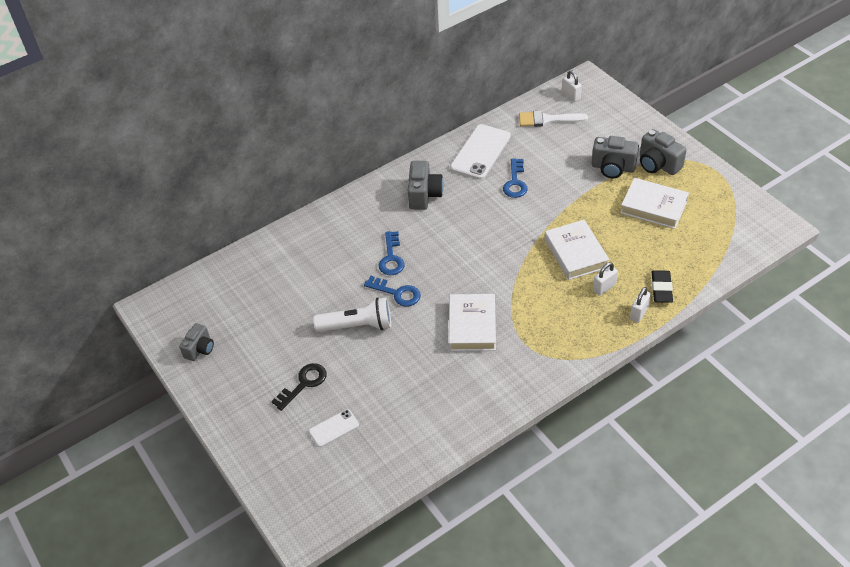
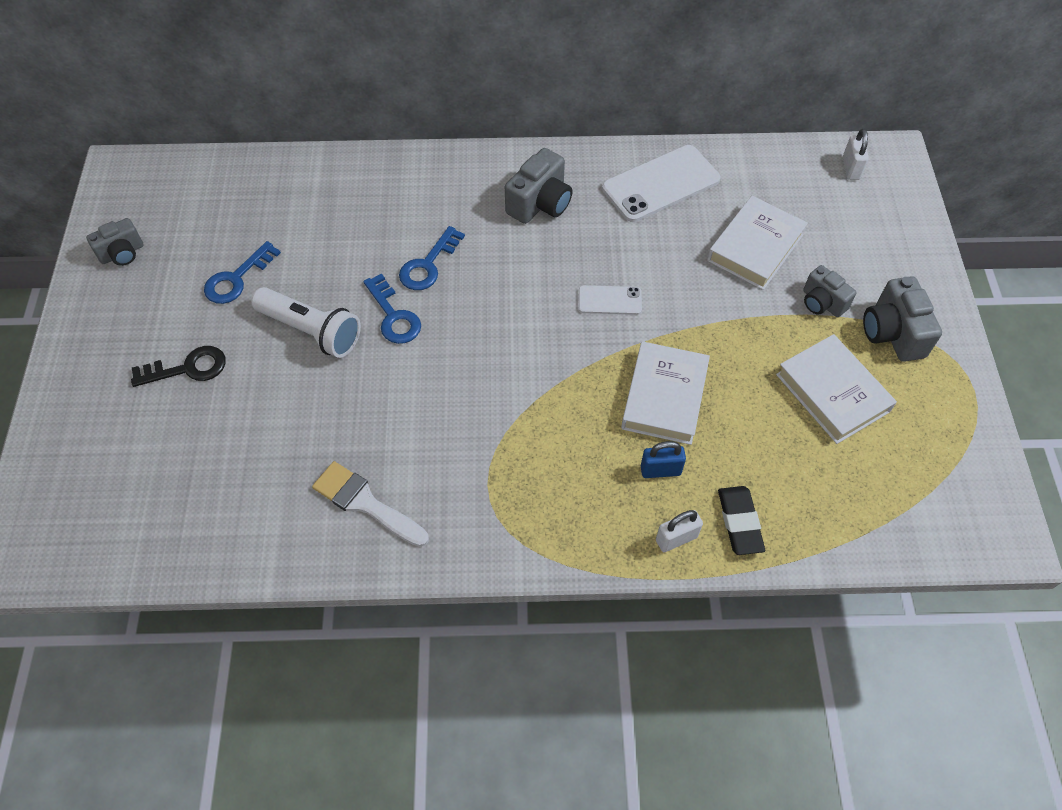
camera: 30 degrees right, 10 degrees up
white phone [309,409,359,447] -> white phone moved to [578,285,642,315]
white book [449,294,496,351] -> white book moved to [707,196,808,290]
blue key [503,158,528,198] -> blue key moved to [204,241,281,304]
white brush [519,111,588,127] -> white brush moved to [312,461,429,547]
grey camera [591,136,639,178] -> grey camera [803,265,857,317], size x0.66
white padlock [593,262,618,296] -> blue padlock [641,441,686,478]
black eraser [652,270,673,303] -> black eraser turned 45 degrees counterclockwise [718,486,765,555]

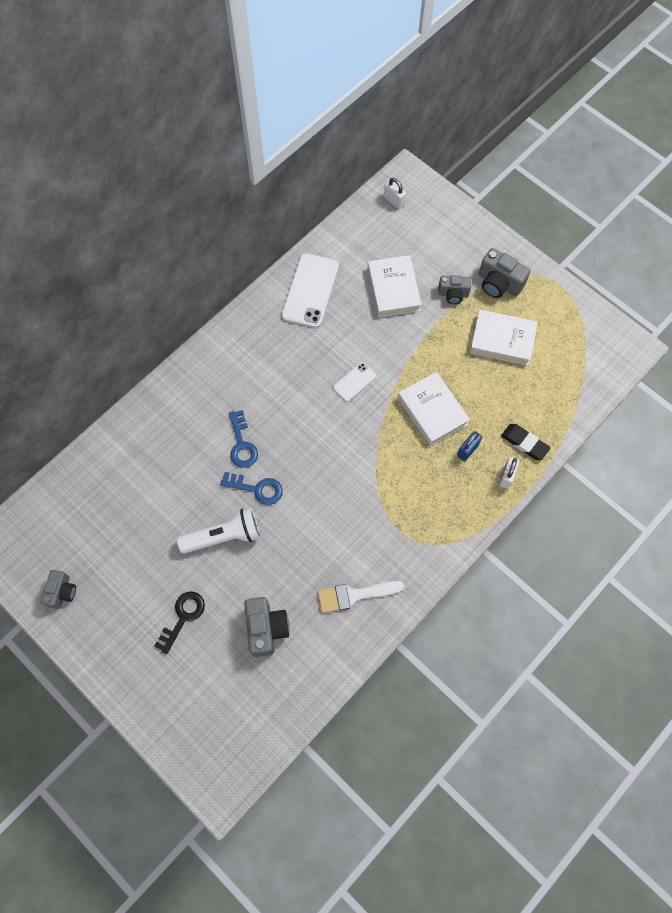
camera: 45 degrees left, 10 degrees up
blue key [204,241,281,304] -> none
grey camera [505,148,573,224] -> grey camera moved to [244,597,290,657]

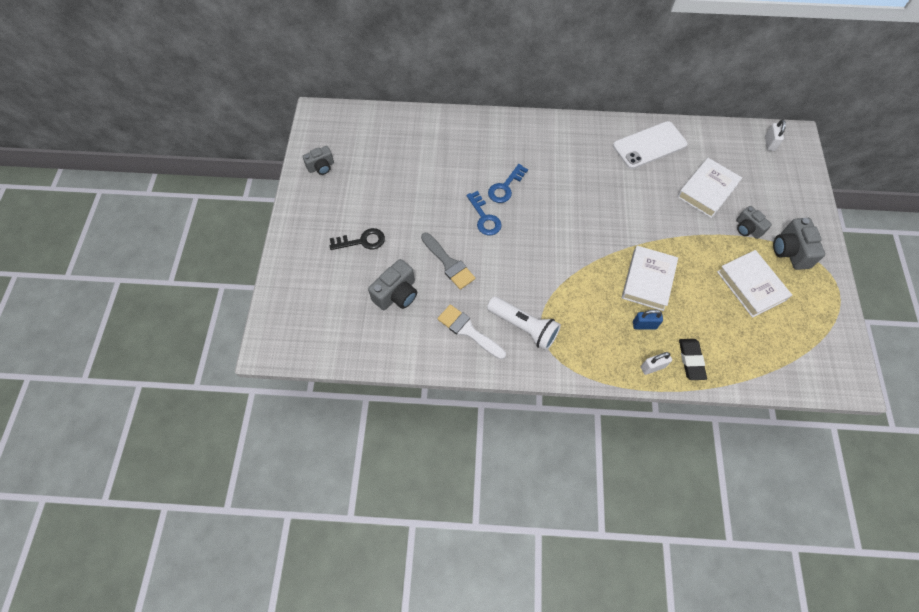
camera: 50 degrees right, 5 degrees down
white flashlight [177,508,260,554] -> white flashlight moved to [487,296,561,350]
white phone [333,362,377,402] -> none
none -> grey brush [421,233,475,290]

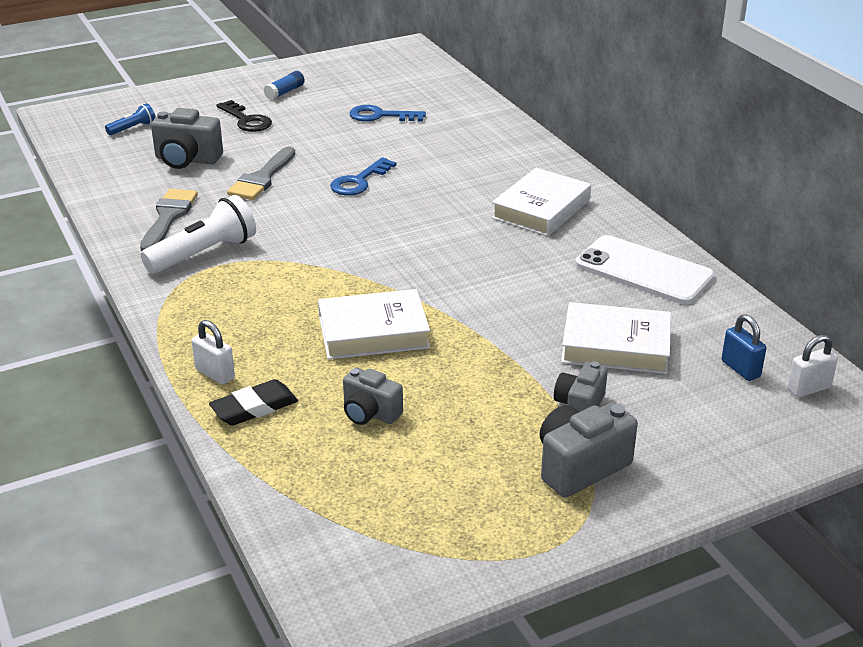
camera: 60 degrees right, 30 degrees down
grey camera [303,146,334,175] -> grey camera moved to [343,368,403,425]
white brush [437,304,506,360] -> grey brush [140,189,198,251]
white flashlight [487,296,561,350] -> white flashlight turned 135 degrees counterclockwise [141,195,256,274]
blue key [488,164,528,203] -> blue key moved to [350,105,426,122]
blue padlock [633,309,663,330] -> blue padlock moved to [721,314,767,381]
white book [717,250,792,318] -> white book moved to [491,168,591,237]
none -> blue flashlight [105,103,156,135]
none -> blue glue stick [264,71,305,100]

